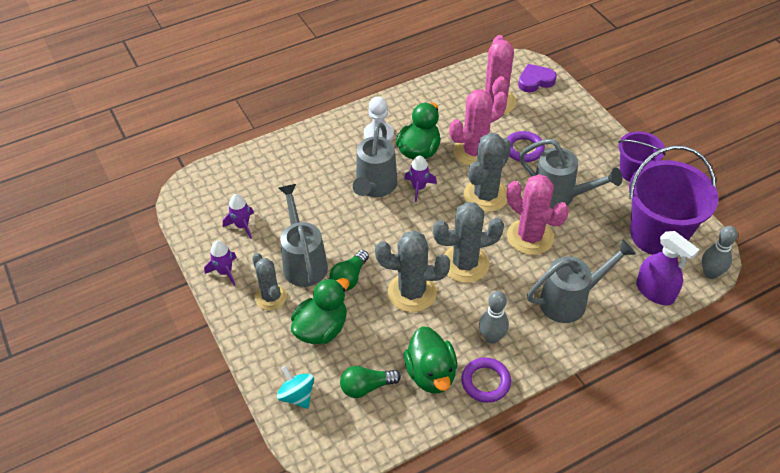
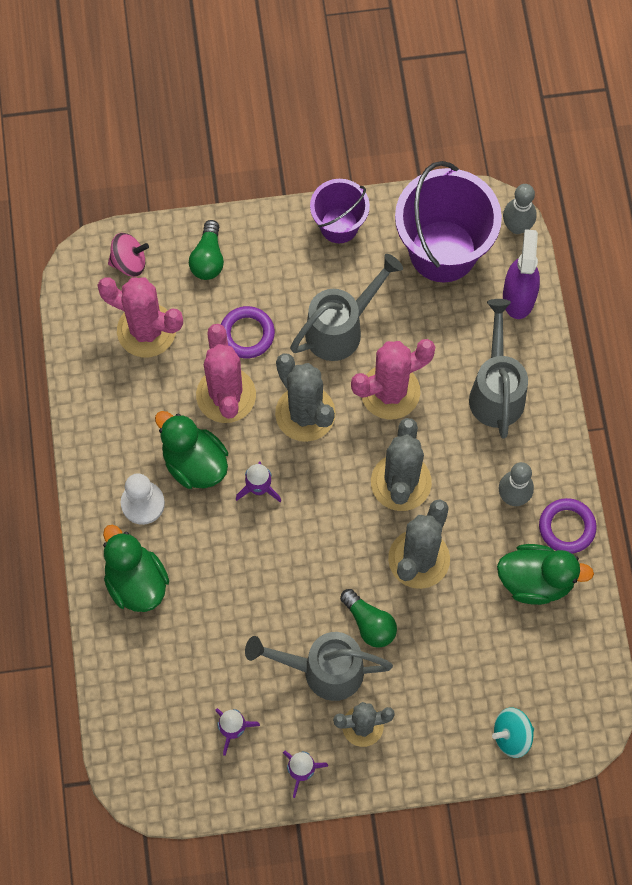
camera: 70 degrees left, 20 degrees up
green duck [291,278,349,344] -> green duck moved to [103,525,169,612]
green light bulb [340,366,401,398] -> green light bulb moved to [189,220,224,280]
grey watering can [353,122,398,197] -> none
purple heart [518,64,557,92] -> pink spinning top [108,233,149,277]
purple spray bottle [636,231,699,305] -> purple spray bottle turned 60 degrees counterclockwise [503,229,540,319]

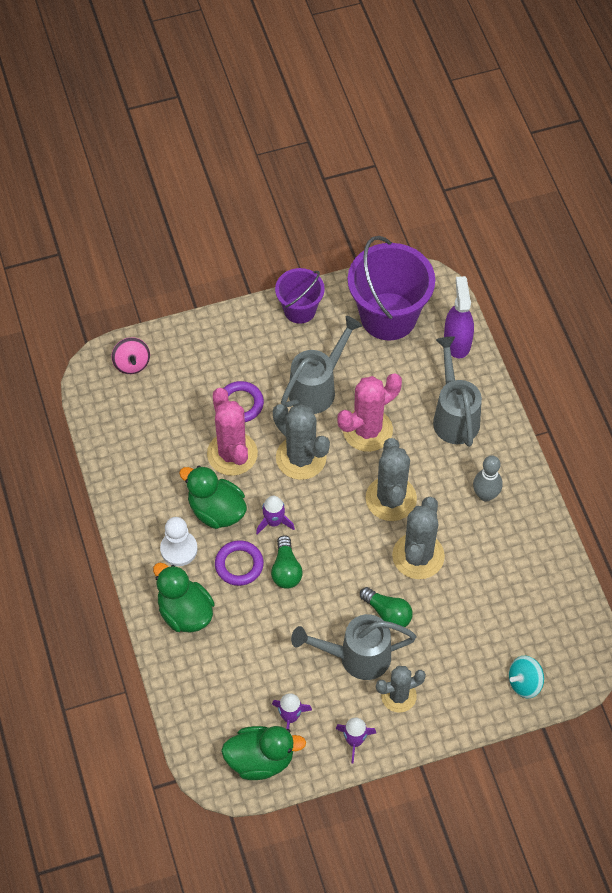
camera: 10 degrees left, 10 degrees down
pink cactus [98,277,183,357] -> none
pink spinning top [108,233,149,277] -> pink spinning top turned 90 degrees clockwise [111,337,150,374]
green light bulb [189,220,224,280] -> green light bulb moved to [271,535,303,589]
green duck [497,544,594,605] -> green duck moved to [221,726,306,780]
grey bowling pin [503,184,537,234] -> none
purple ring [539,498,597,553] -> purple ring moved to [215,540,264,586]

